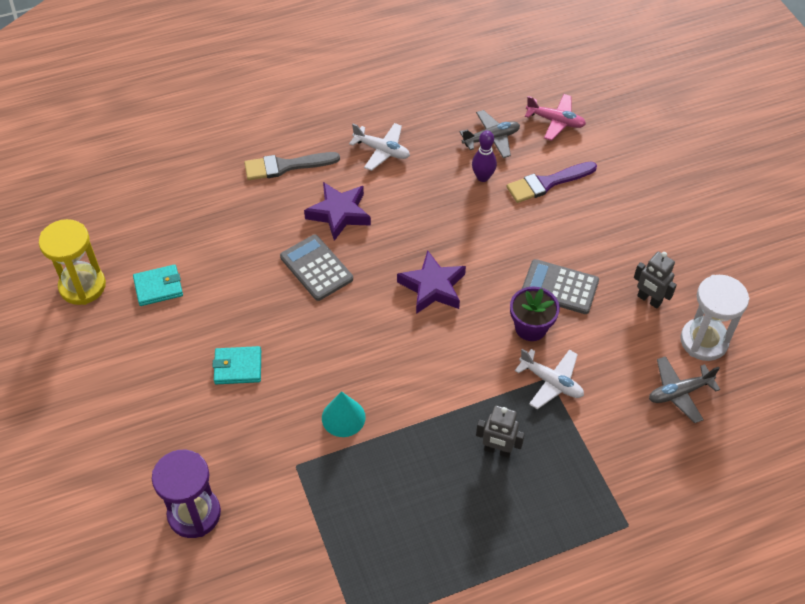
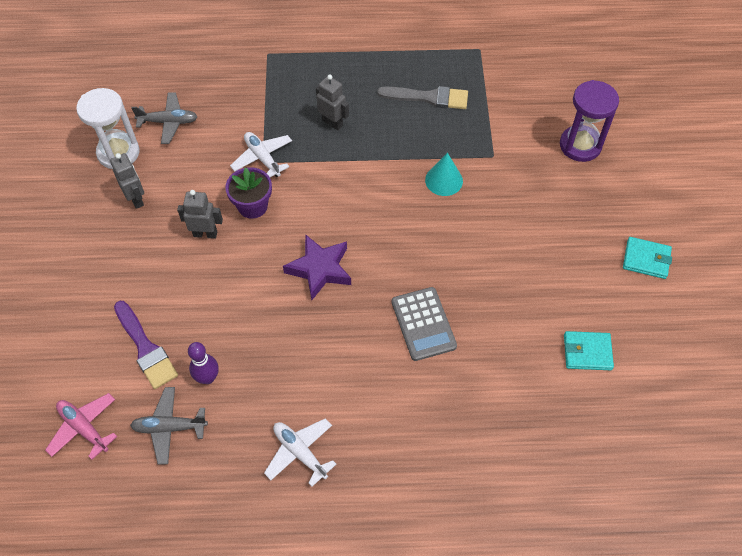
camera: 160 degrees left, 5 degrees up
yellow hourglass [39,219,106,305] -> none
turquoise wallet [212,346,261,384] -> turquoise wallet moved to [623,237,672,279]
grey brush [244,152,340,180] -> grey brush moved to [377,86,468,109]
purple star [304,182,371,241] -> none
purple brush [506,161,597,203] -> purple brush turned 60 degrees clockwise [114,301,178,389]
grey calculator [522,259,599,314] -> grey robot [177,190,223,239]

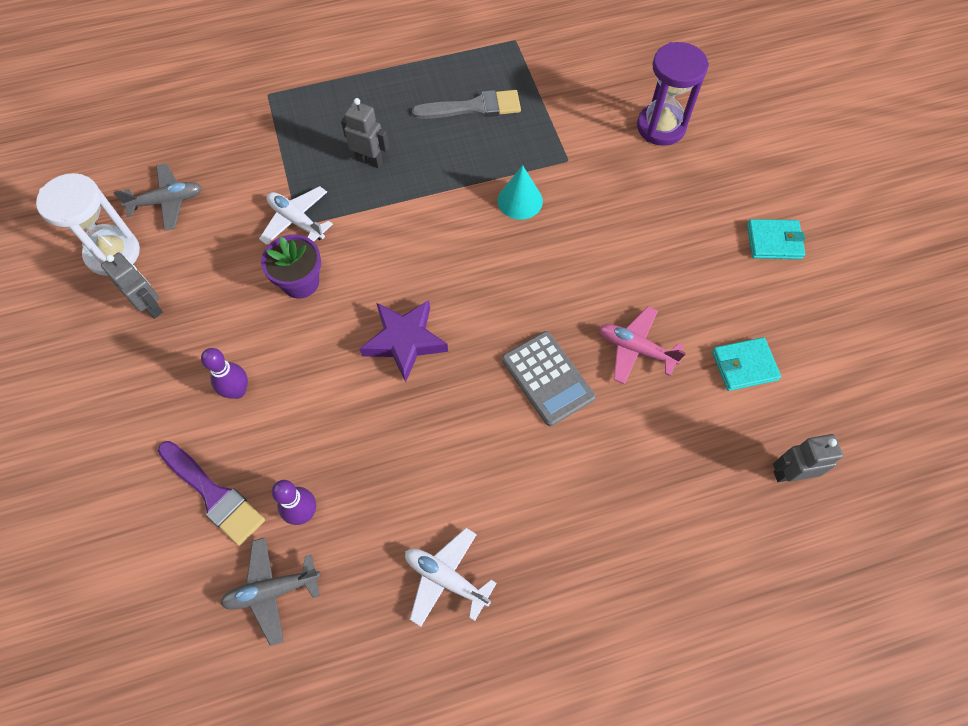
camera: 15 degrees left, 5 degrees up
pink plane [45,393,117,460] -> pink plane moved to [599,306,686,385]
grey robot [177,190,223,239] -> grey robot moved to [773,434,843,482]
none -> purple bowling pin [201,348,248,399]

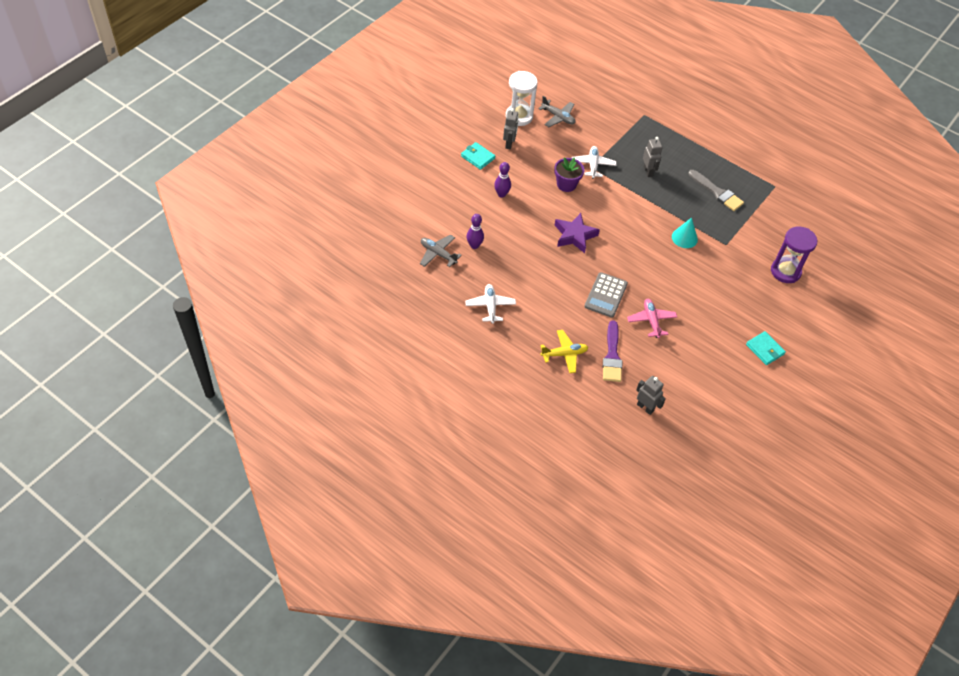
camera: 50 degrees right, 10 degrees down
purple brush [158,441,265,546] -> purple brush moved to [603,320,622,382]
turquoise wallet [712,337,781,391] -> turquoise wallet moved to [461,142,495,170]
none -> yellow plane [540,330,589,373]

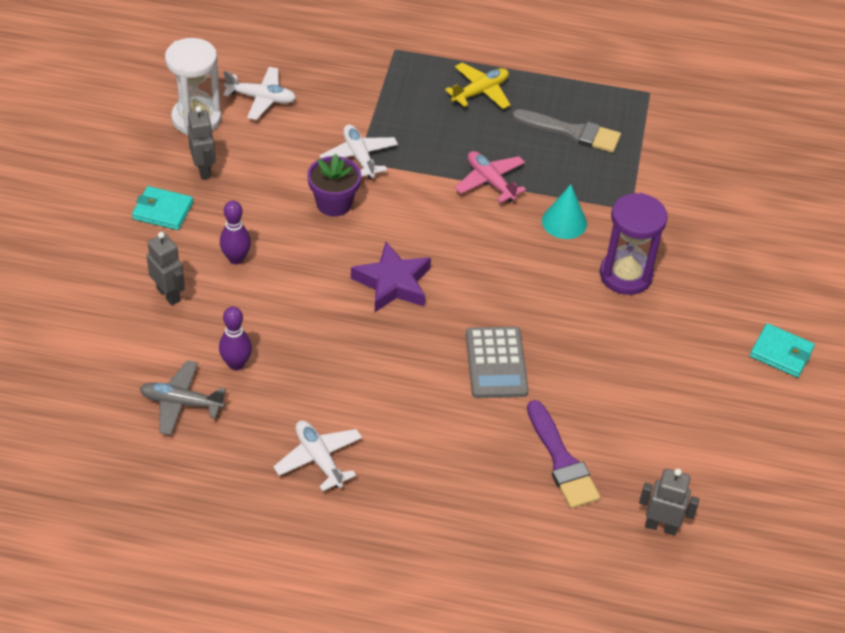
camera: 25 degrees left, 5 degrees down
grey plane [538,96,576,127] -> white plane [223,67,296,120]
yellow plane [540,330,589,373] -> yellow plane moved to [445,63,510,109]
pink plane [627,299,677,338] -> pink plane moved to [455,151,526,203]
grey robot [643,137,663,177] -> grey robot moved to [147,232,185,305]
purple hourglass [771,226,817,283] -> purple hourglass moved to [600,193,668,295]

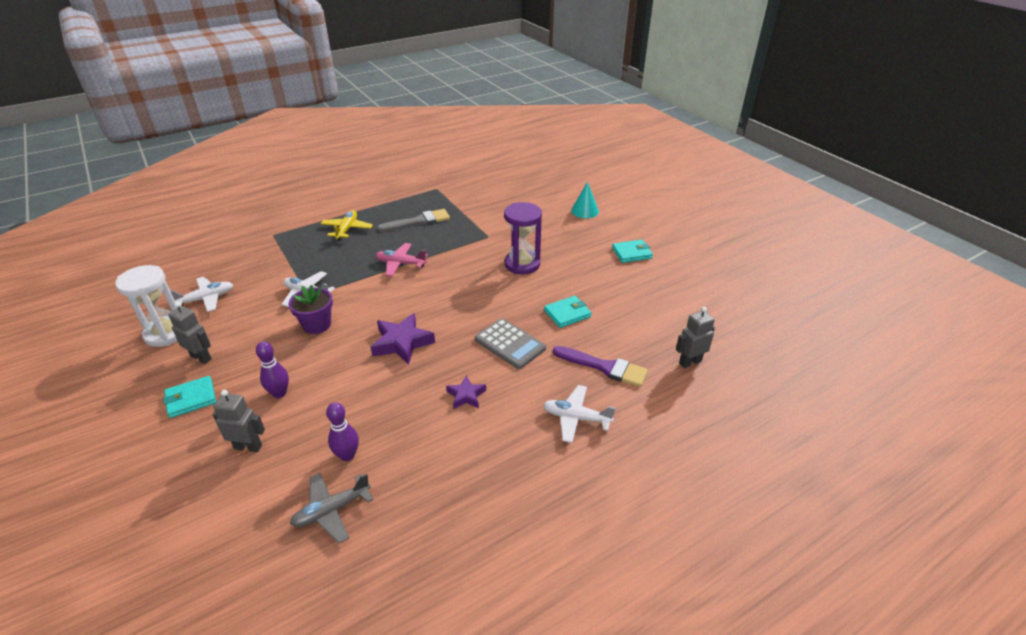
camera: 40 degrees left, 10 degrees down
white plane [273,420,362,491] -> white plane moved to [543,385,616,443]
turquoise cone [542,185,587,239] -> turquoise cone moved to [571,182,599,218]
none -> purple star [446,375,486,409]
none -> turquoise wallet [544,296,592,328]

